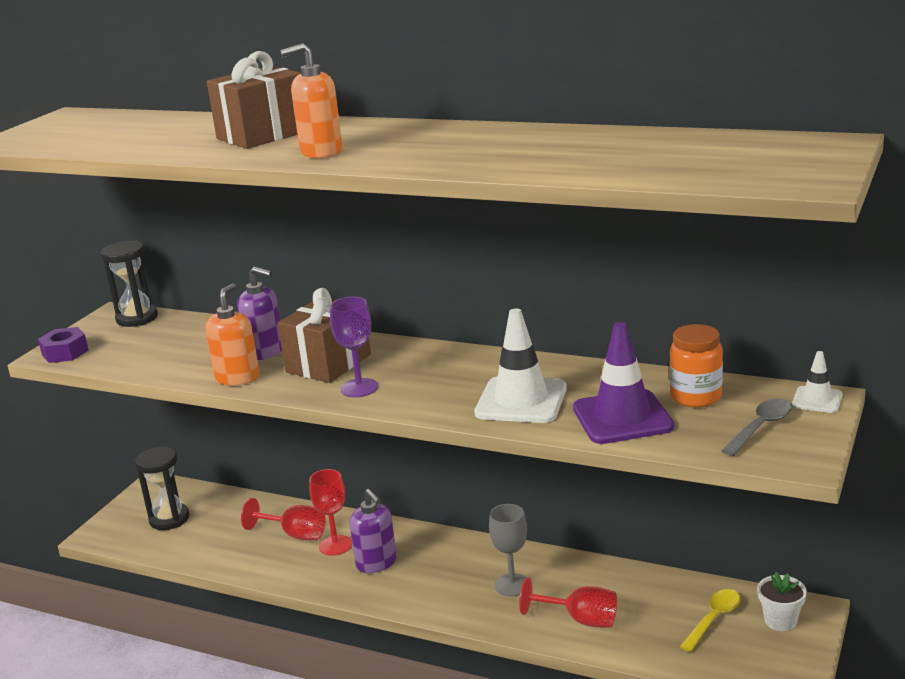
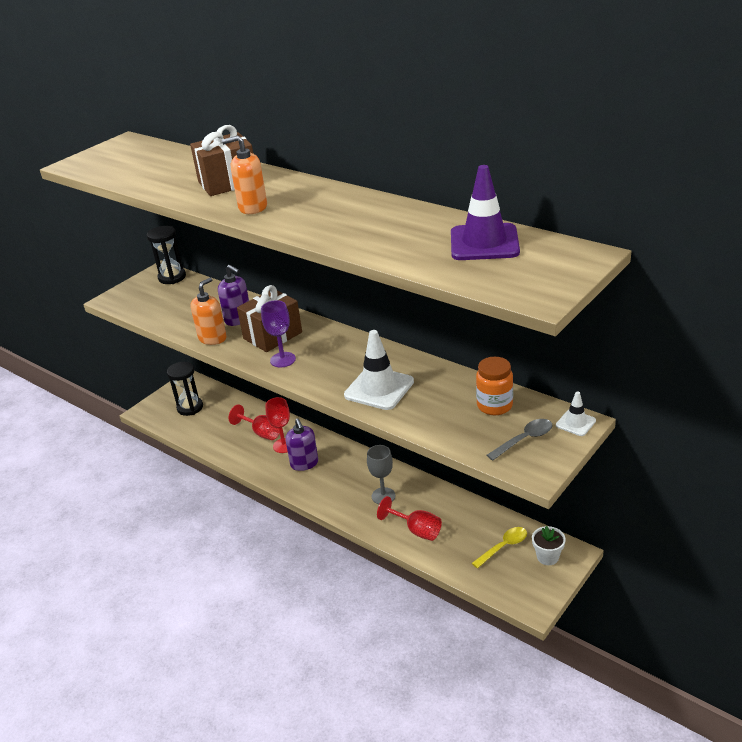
camera: 15 degrees right, 10 degrees up
purple nut [38,327,89,363] -> none
purple traffic cone [573,322,674,444] -> purple traffic cone moved to [451,165,520,260]

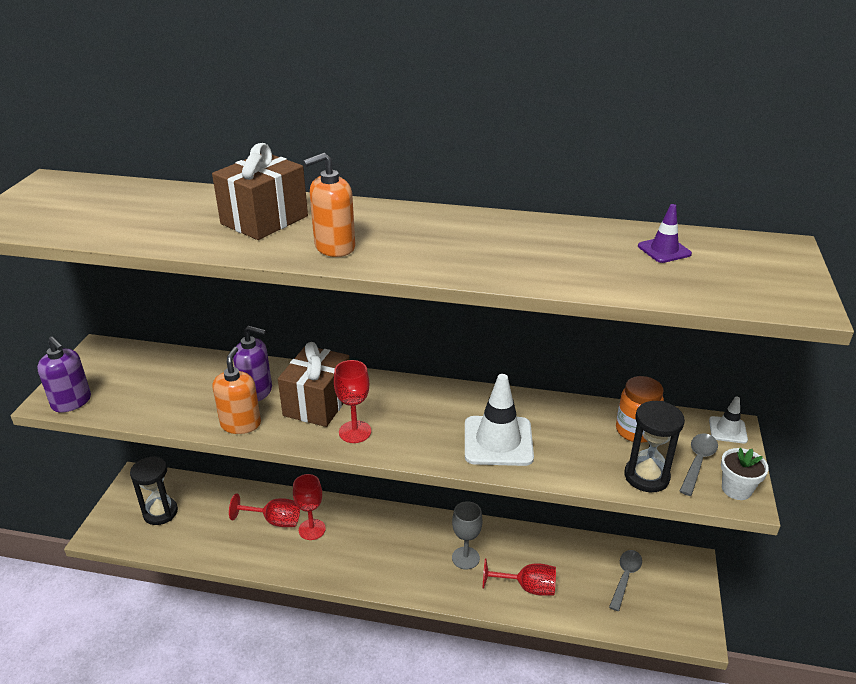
camera: 30 degrees left, 0 degrees up
black hourglass [147,226,186,284] -> black hourglass moved to [625,401,685,492]
purple goblet [261,300,296,367] -> red goblet [334,360,371,443]
purple soap dispenser [285,418,318,471] -> purple soap dispenser moved to [37,337,91,413]
purple traffic cone [451,165,520,260] -> purple traffic cone [638,204,692,263], size x0.52
yellow spoon [472,527,527,568] -> grey spoon [609,550,642,611]
white flower pot [532,526,565,565] -> white flower pot moved to [721,448,769,500]

